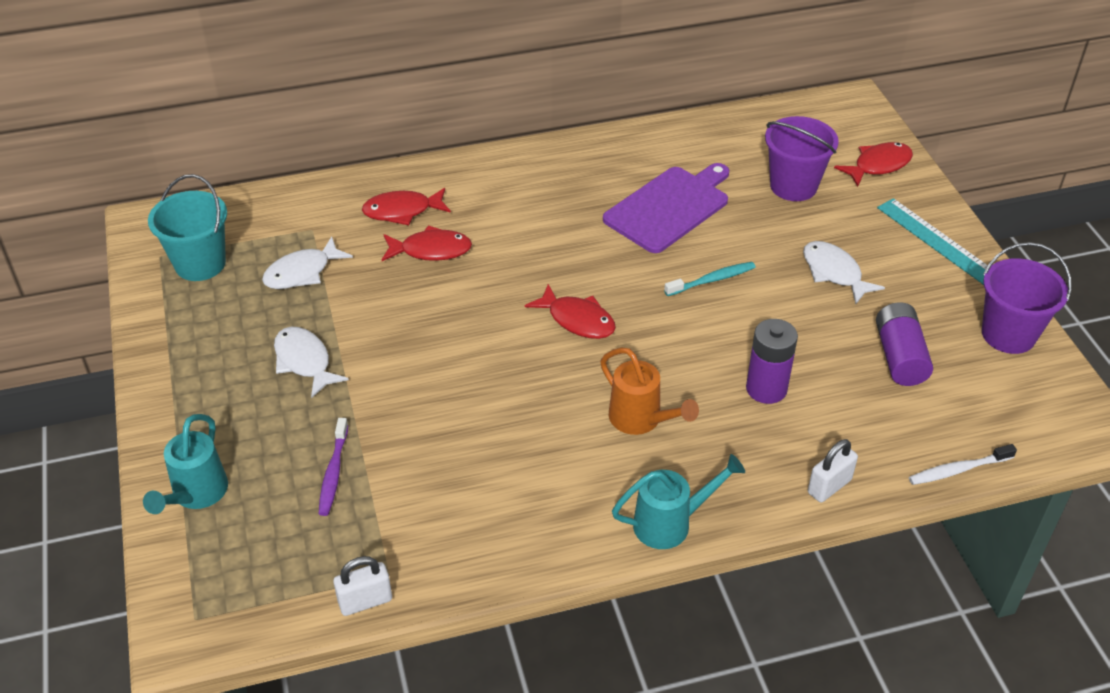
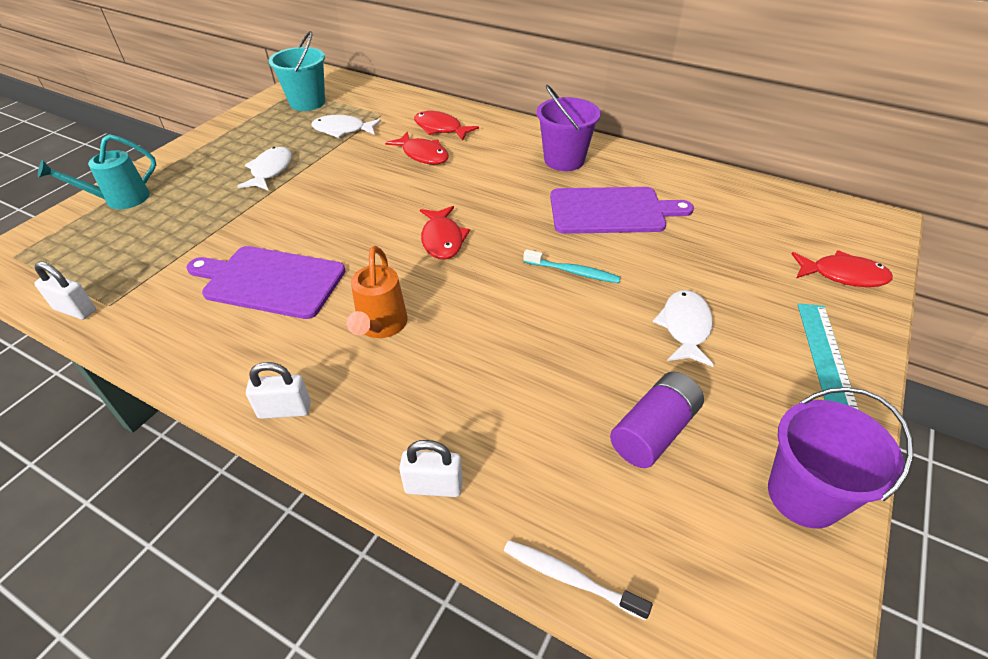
camera: 45 degrees right, 0 degrees up
purple toothbrush [319,418,348,516] -> none
turquoise watering can [612,454,745,549] -> white padlock [246,362,311,419]
purple battery [746,319,798,404] -> none
purple bucket [765,116,839,201] -> purple bucket moved to [536,85,601,171]
none -> purple cutting board [187,246,345,319]

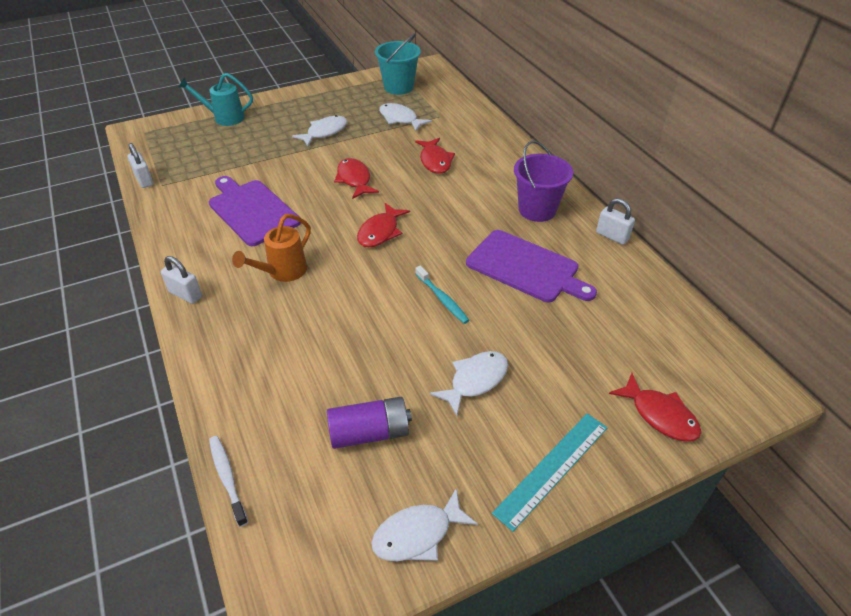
camera: 35 degrees right, 0 degrees up
white padlock [399,440,463,497] -> white padlock moved to [596,198,635,245]
red fish [414,111,479,141] -> red fish moved to [334,158,379,199]
purple bucket [768,387,913,529] -> white fish [371,488,478,561]

